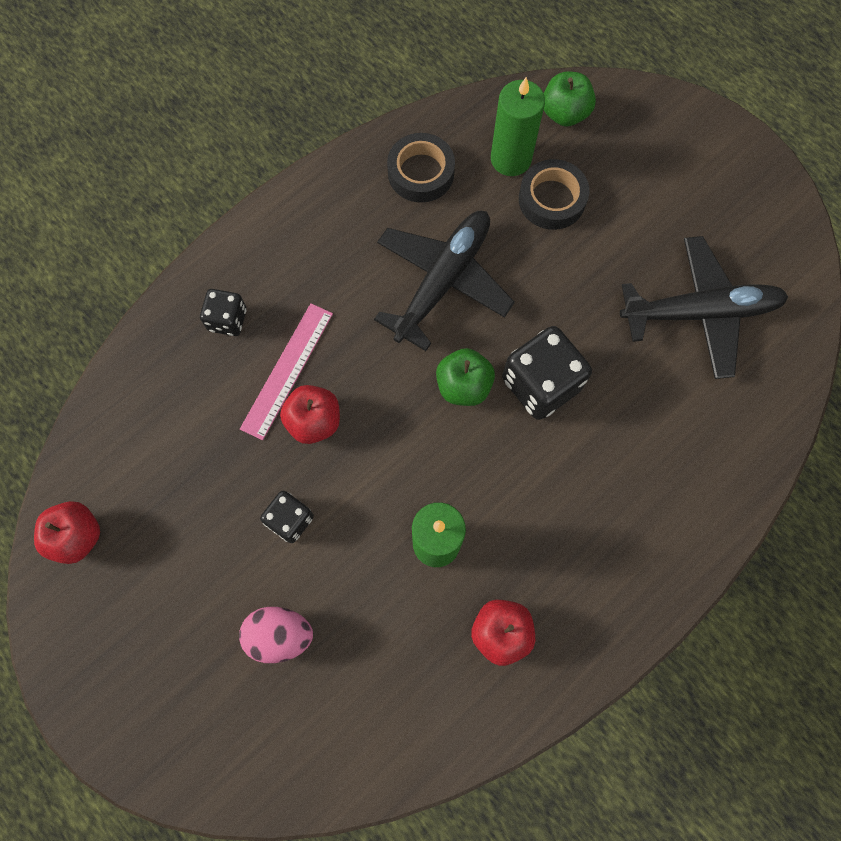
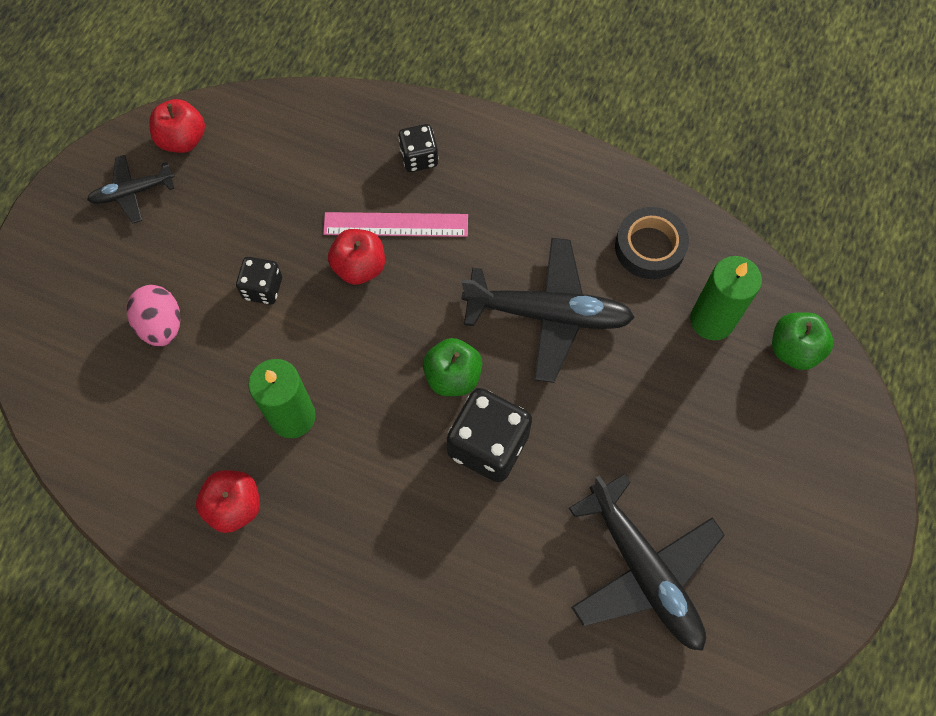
camera: 65 degrees right, 5 degrees down
black tape [519,159,589,230] -> none
none -> black plane [87,155,175,224]

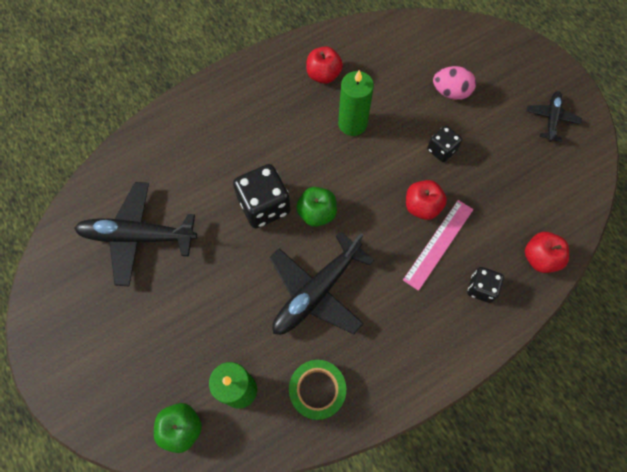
camera: 125 degrees right, 0 degrees up
red apple [149,99,205,153] -> red apple moved to [525,232,569,273]
black tape [615,207,689,279] -> green tape [289,360,346,420]

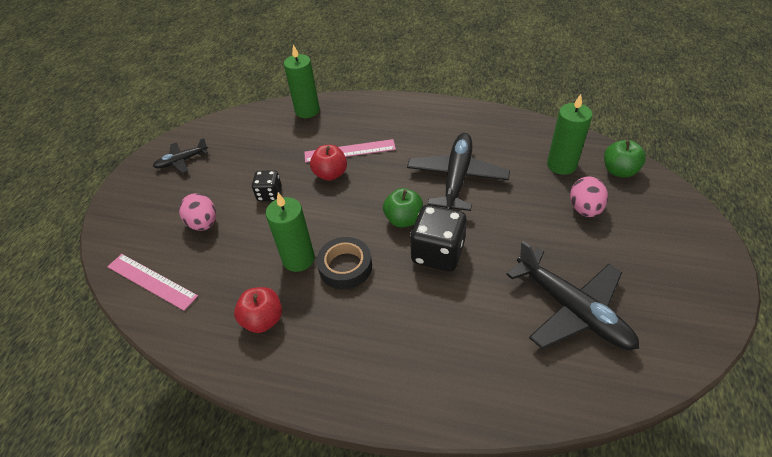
camera: 130 degrees left, 20 degrees down
black plane [270,231,374,335] -> black plane turned 75 degrees counterclockwise [407,133,510,211]
green tape [289,360,346,420] -> none
black dice [468,267,504,303] -> none
red apple [525,232,569,273] -> green candle [284,44,320,118]
none -> pink ruler [107,254,198,311]
none -> black tape [317,237,372,289]
none -> pink egg [570,176,608,217]

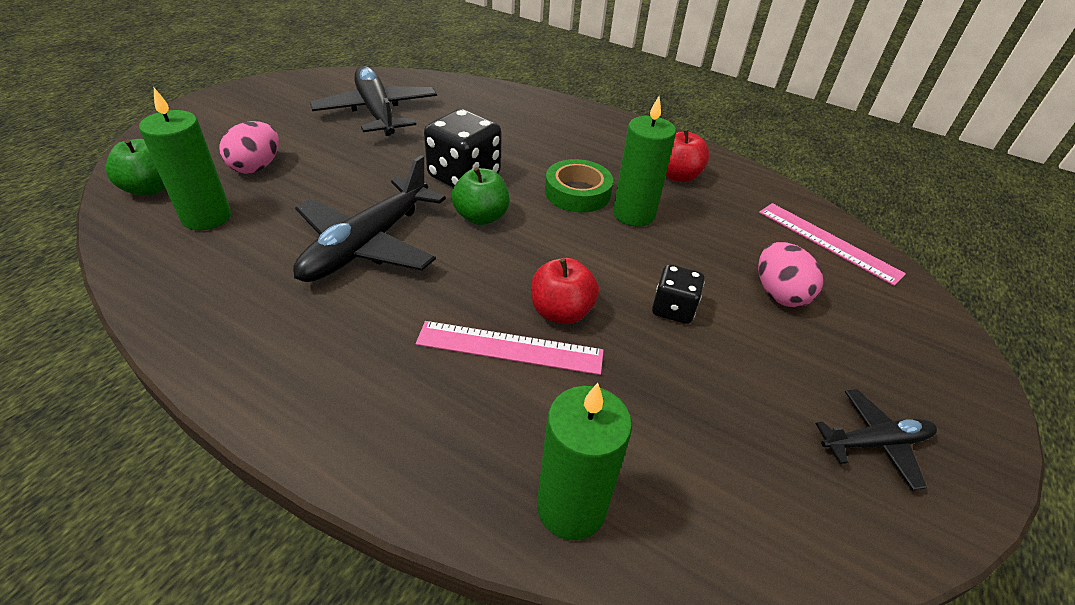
camera: 170 degrees left, 5 degrees down
black tape [317,237,372,289] -> green tape [545,159,613,213]

